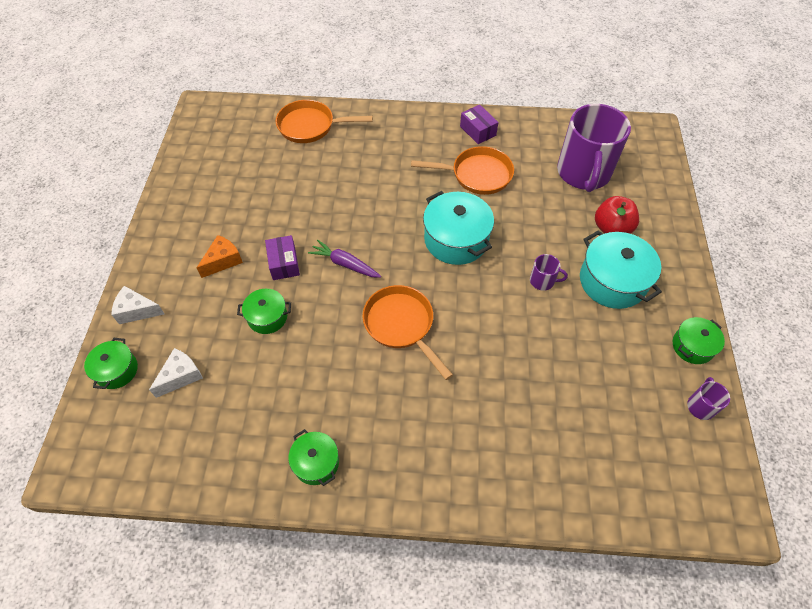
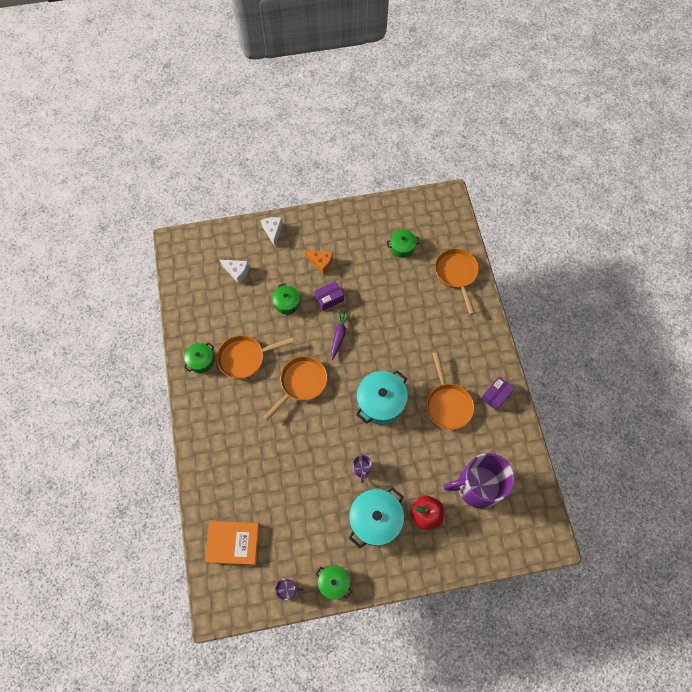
camera: 75 degrees right, 10 degrees up
green pot [84,338,138,389] -> green pot moved to [387,230,420,258]
none -> orange book [205,521,259,565]
none -> orange pan [217,335,294,379]

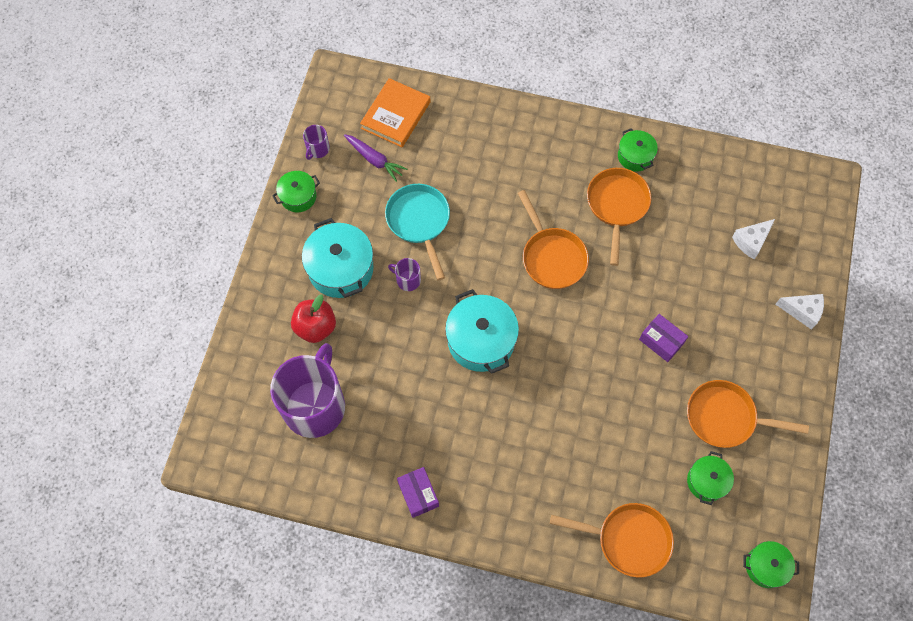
camera: 115 degrees right, 0 degrees up
green pot [272,284,300,314] -> green pot moved to [743,541,799,588]
orange cheese [305,250,333,274] -> none
purple box [314,281,344,311] -> purple box turned 45 degrees counterclockwise [639,314,688,362]
purple carrot [331,310,351,360] -> purple carrot moved to [344,134,407,182]
orange pan [427,352,474,430] -> orange pan moved to [687,380,809,448]
none -> turquoise pan [385,184,450,280]

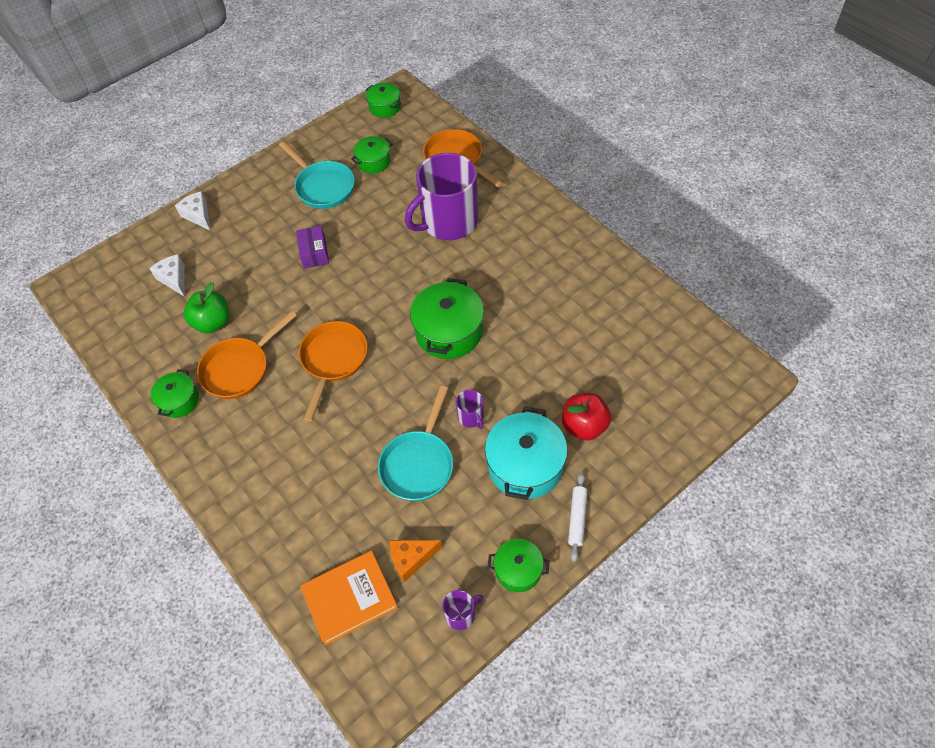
camera: 140 degrees left, 10 degrees down
purple mug [270,343,345,438] -> purple mug moved to [405,153,478,240]
purple carrot [344,134,407,182] -> orange cheese [389,540,442,582]
purple box [397,467,439,518] -> none
turquoise pot [445,289,519,374] -> green pot [410,278,484,359]
orange pan [687,380,809,448] -> turquoise pan [279,141,355,209]
white cheese [732,219,775,260] -> white cheese turned 120 degrees counterclockwise [149,254,185,297]
none -> green apple [184,282,230,333]
none -> white rolling pin [568,472,587,562]

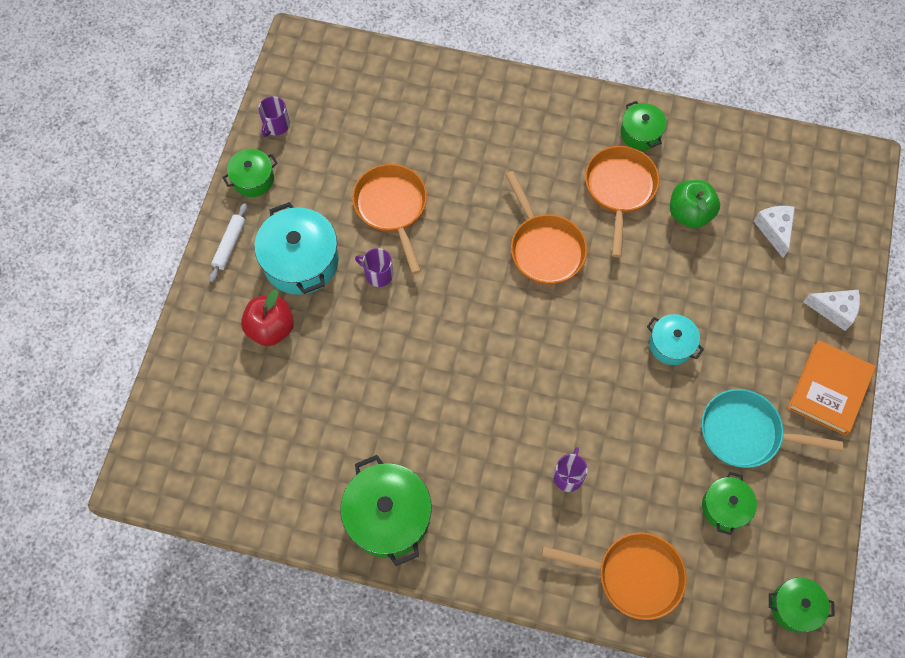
camera: 140 degrees right, 10 degrees up
white cheese [149,254,185,297] -> white cheese turned 120 degrees counterclockwise [754,206,795,258]
purple box [296,226,329,269] -> turquoise pot [647,314,704,365]
orange book [300,551,398,645] -> orange book moved to [788,340,876,436]
turquoise pan [378,386,453,501] -> orange pan [352,164,427,274]
orange cheese [389,540,442,582] -> none
purple mug [405,153,478,240] -> purple mug [553,447,588,492], size x0.41
green pot [410,278,484,359] -> green pot moved to [340,455,432,566]
white rolling pin [568,472,587,562] -> white rolling pin turned 45 degrees clockwise [209,203,247,282]

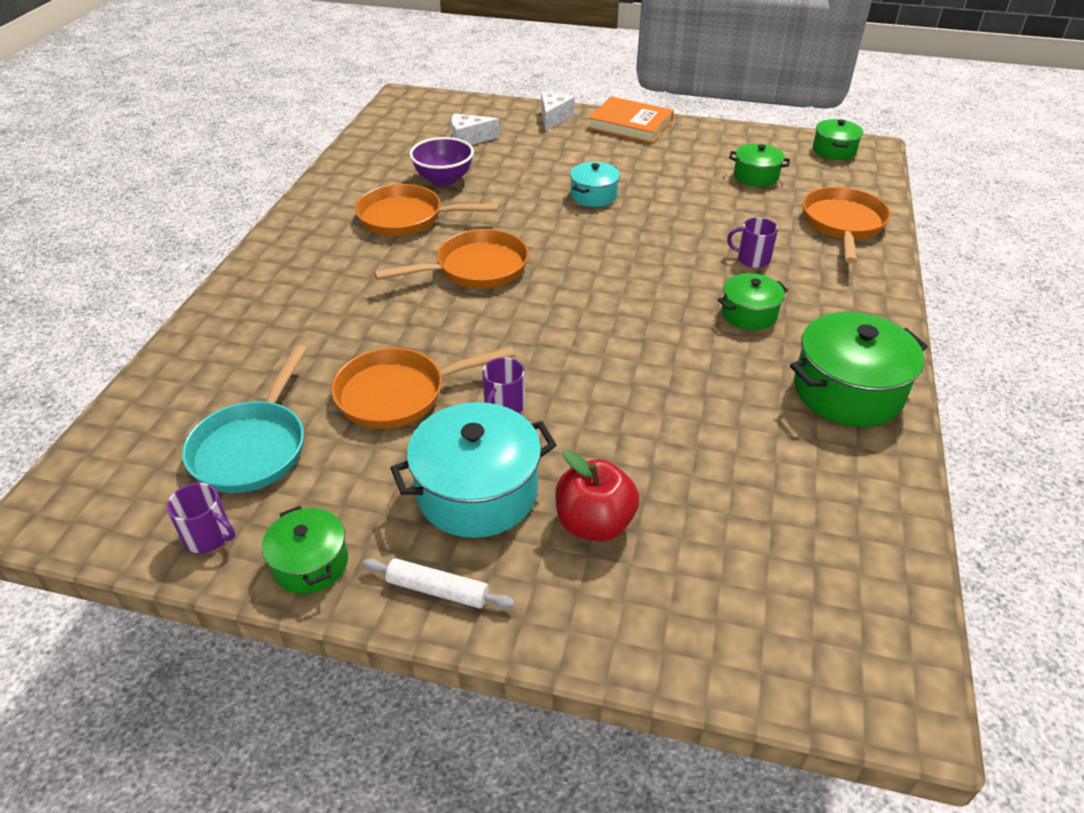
camera: 90 degrees left, 25 degrees down
green pot [620,101,666,151] -> green pot moved to [718,273,788,330]
green apple [670,180,720,228] -> purple bowl [410,137,474,186]
turquoise pan [701,389,844,468] -> turquoise pan moved to [182,345,307,493]

